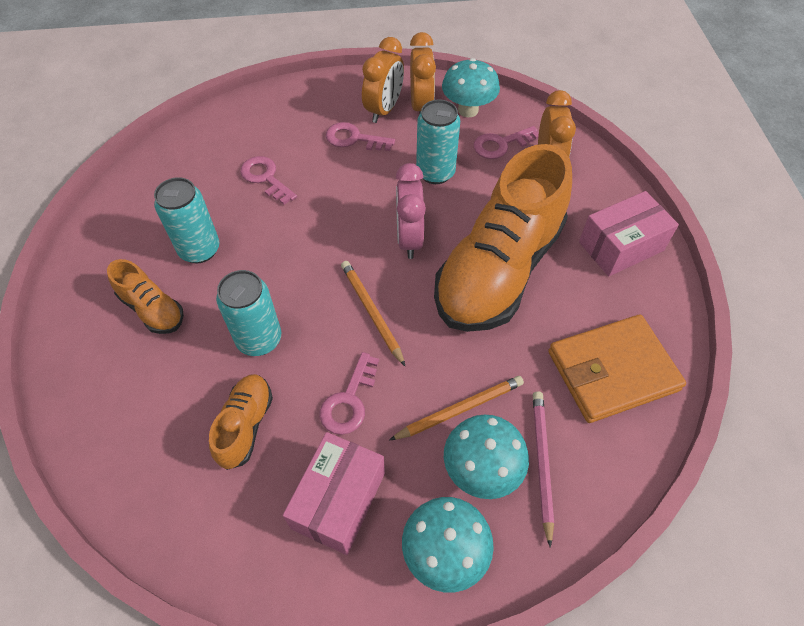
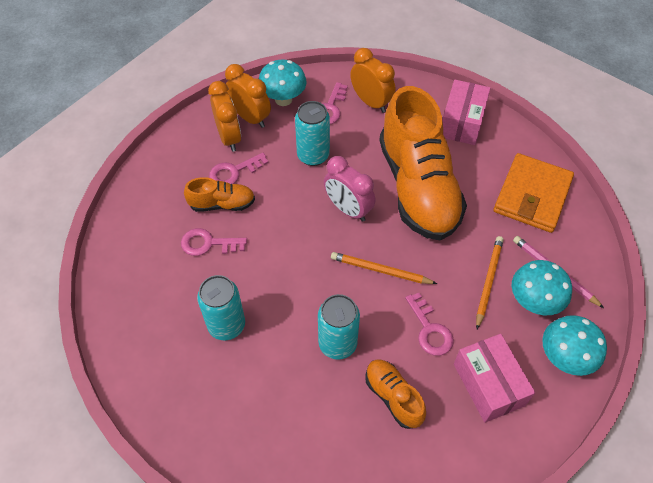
camera: 45 degrees left, 0 degrees up
orange shoe [107,259,184,334] -> orange shoe moved to [184,177,255,212]

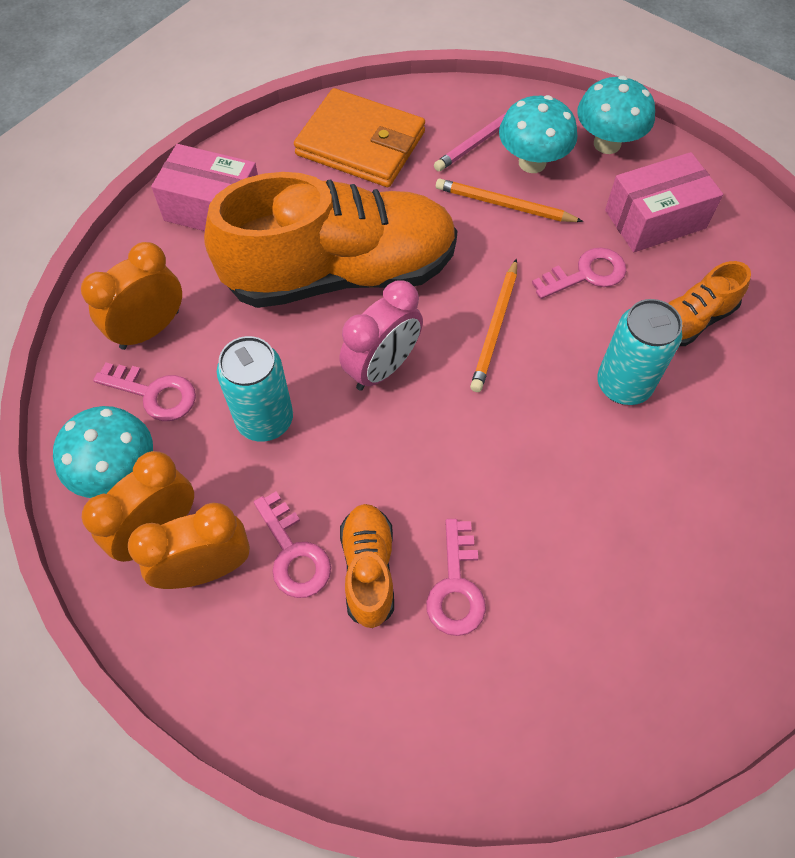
camera: 90 degrees left, 5 degrees up
turquoise can [197,275,245,340] -> none

